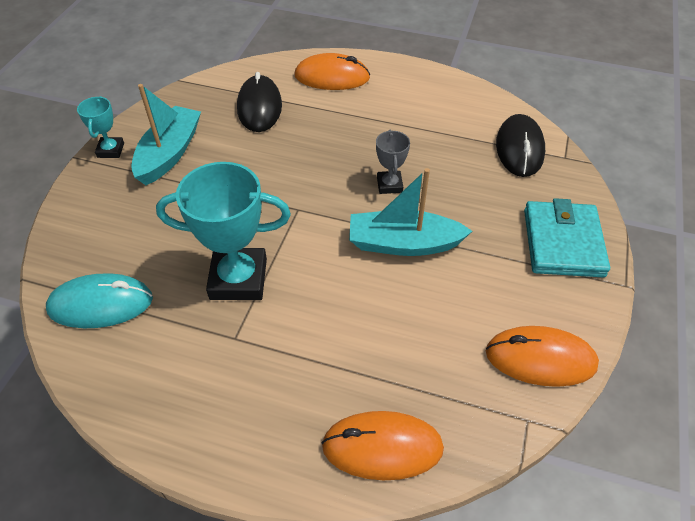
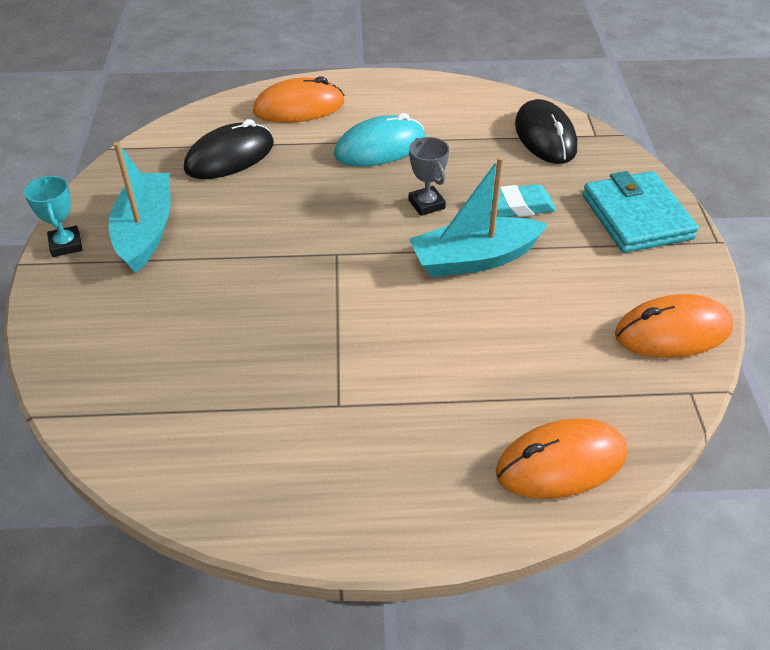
camera: 20 degrees left, 5 degrees down
turquoise mouse [46,273,153,328] -> turquoise mouse moved to [334,113,425,167]
turquoise trophy [156,162,291,300] -> none
black mouse [237,72,282,132] -> black mouse turned 75 degrees clockwise [184,119,274,179]
none -> turquoise eraser [490,184,556,217]

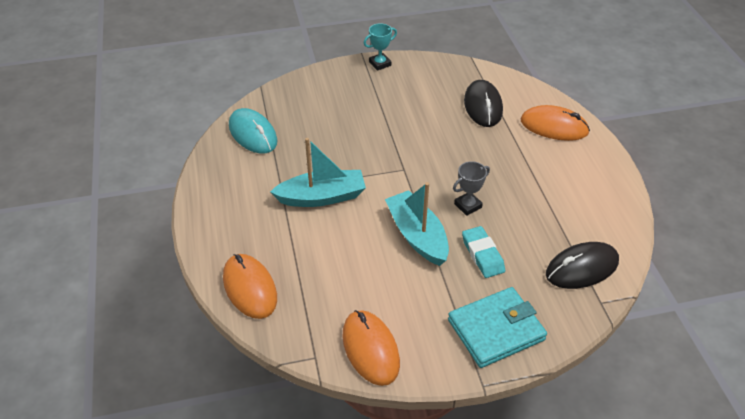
camera: 80 degrees right, 0 degrees up
turquoise boat [108,142,170,273] -> turquoise boat moved to [270,138,366,207]
black mouse [184,119,274,179] -> black mouse turned 45 degrees clockwise [464,80,503,127]
orange mouse [253,76,344,123] -> orange mouse turned 45 degrees counterclockwise [521,105,590,141]
turquoise mouse [334,113,425,167] -> turquoise mouse moved to [229,108,278,154]

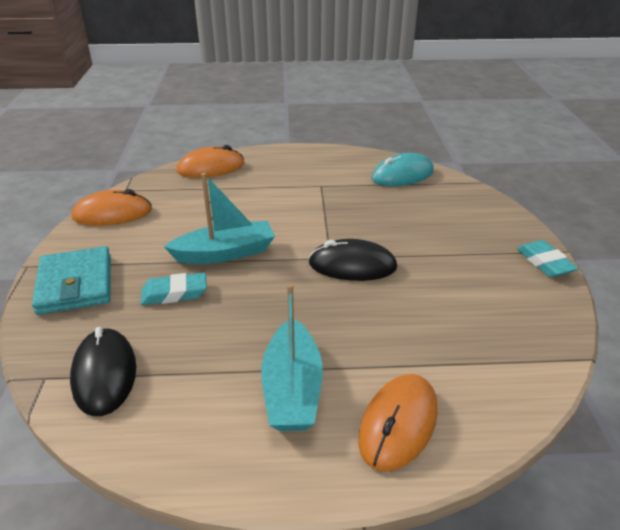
camera: 100 degrees right, 10 degrees down
turquoise boat [270,138,366,207] -> turquoise boat moved to [261,284,323,431]
turquoise trophy [363,23,397,71] -> turquoise eraser [517,240,579,277]
grey trophy [453,161,490,216] -> none
black mouse [464,80,503,127] -> black mouse moved to [309,239,397,281]

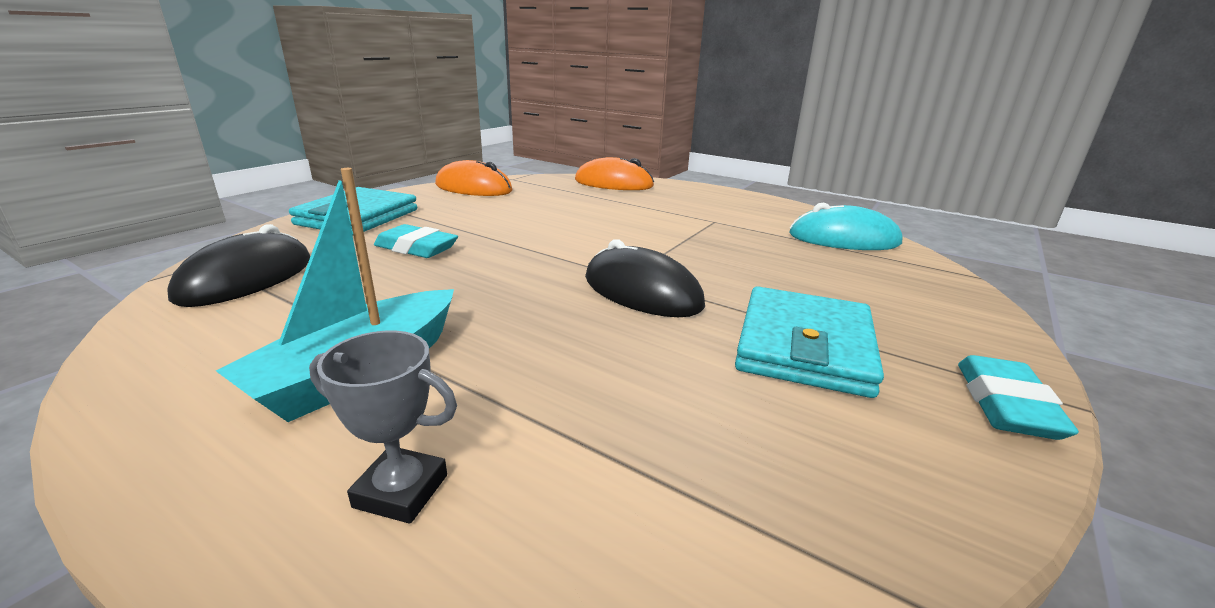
camera: 35 degrees right, 10 degrees down
turquoise boat [164,173,275,264] -> none
orange mouse [358,374,438,472] -> grey trophy [309,331,457,524]
none -> turquoise wallet [735,287,884,398]

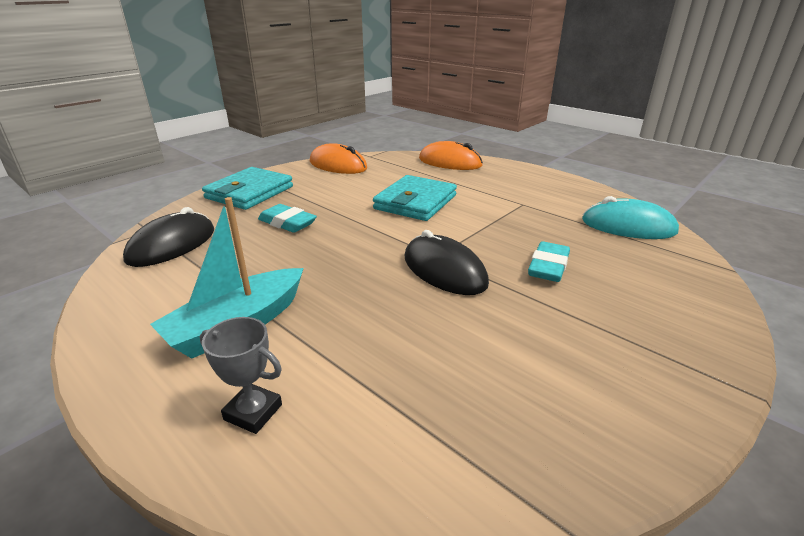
camera: 10 degrees right, 5 degrees up
turquoise wallet [735,287,884,398] -> turquoise wallet moved to [373,175,457,221]
turquoise eraser [958,355,1079,440] -> turquoise eraser moved to [528,241,570,282]

